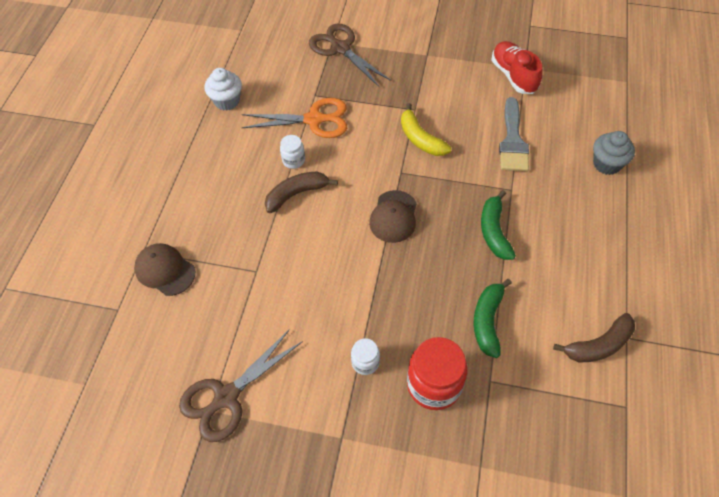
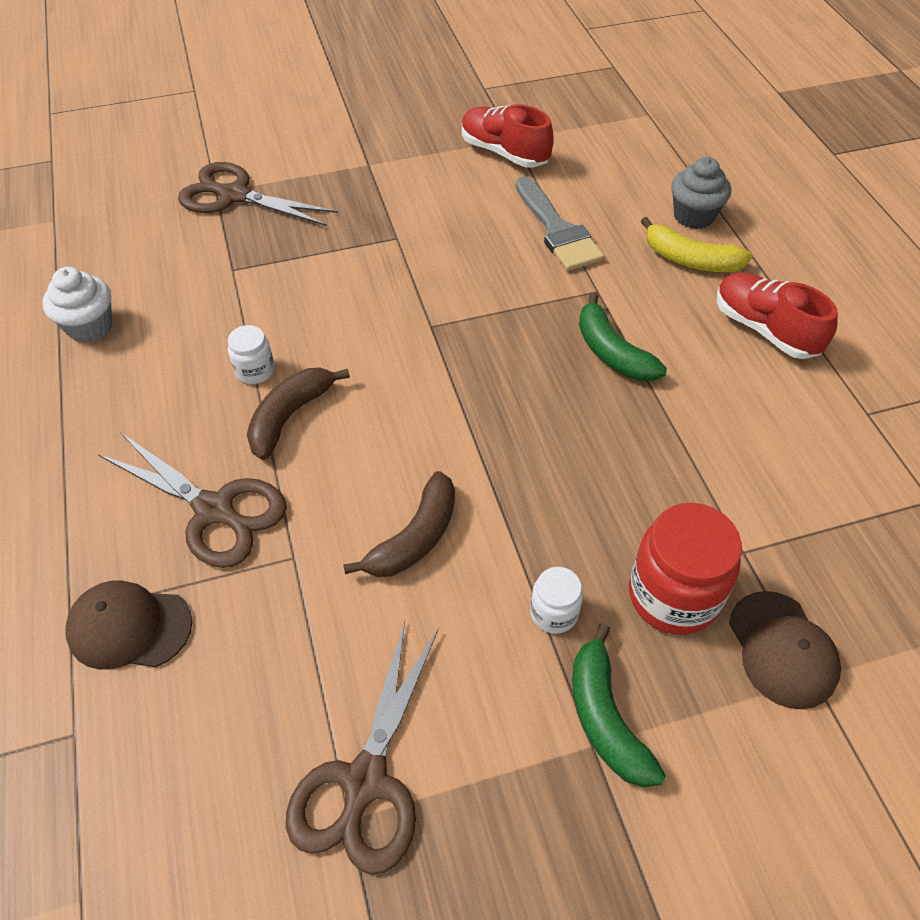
camera: 30 degrees left, 5 degrees down
orange scissors [241,98,347,138] -> none
brown cap [369,190,417,243] -> brown cap moved to [729,591,841,709]
yellow banana [401,103,451,156] -> yellow banana moved to [641,217,752,272]
green banana [474,279,512,358] -> green banana moved to [572,623,666,788]
brown banana [553,313,635,362] -> brown banana moved to [343,471,455,577]
none -> brown scissors [98,432,287,568]
none -> red shoe [717,272,838,359]

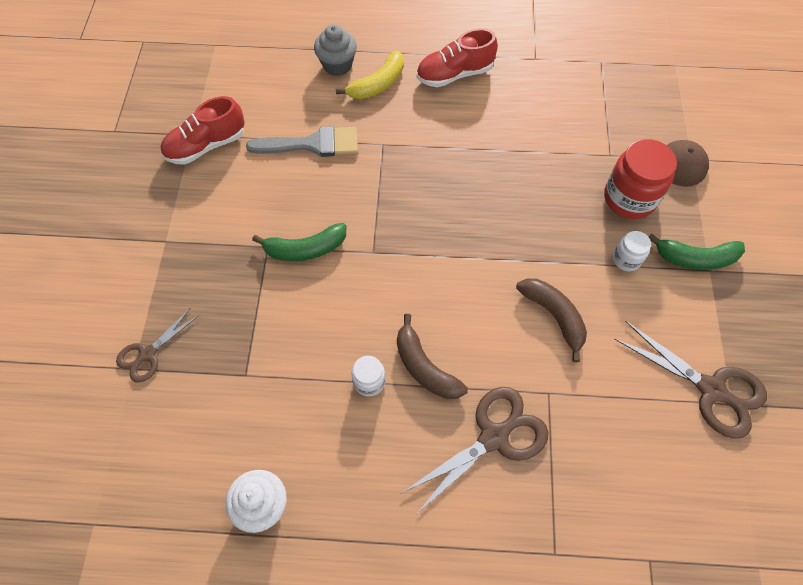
camera: 70 degrees left, 10 degrees up
brown cap [65,580,192,670] -> none
brown scissors [178,162,338,226] -> brown scissors [116,308,199,383], size x0.60
green banana [579,292,667,381] -> green banana moved to [252,223,346,261]

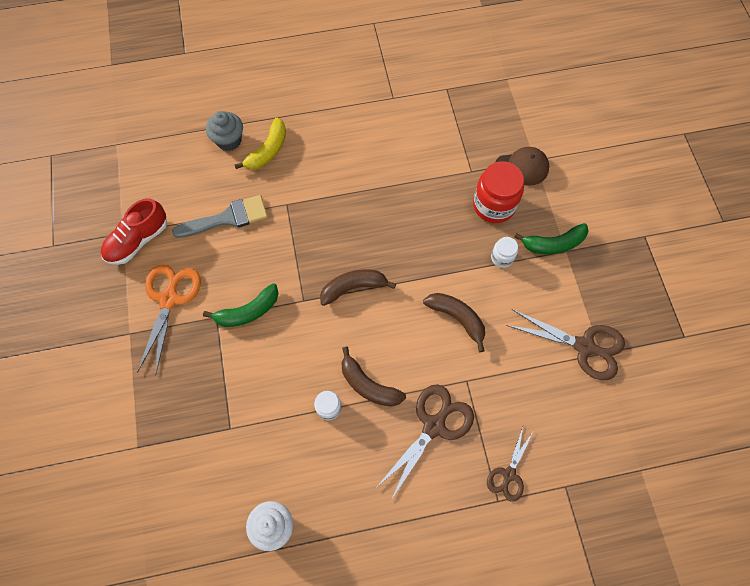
camera: 15 degrees left, 5 degrees up
brown scissors [116,308,199,383] -> brown scissors moved to [487,427,533,502]
red shoe [416,28,498,87] -> none
none -> orange scissors [137,264,201,376]
none -> brown banana [320,269,396,306]

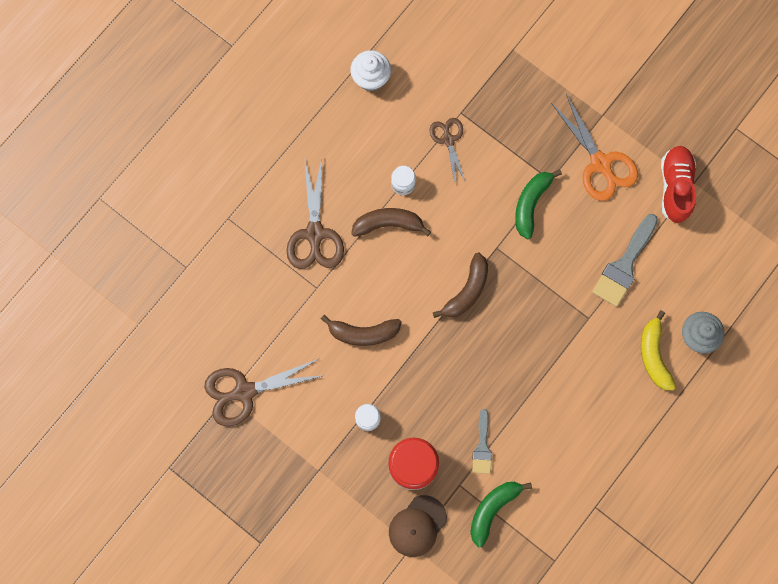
camera: 140 degrees right, 10 degrees up
brown scissors [487,427,533,502] -> brown scissors moved to [429,118,465,181]
green banana [514,223,589,254] -> green banana moved to [470,482,532,548]
none -> grey brush [472,409,492,474]

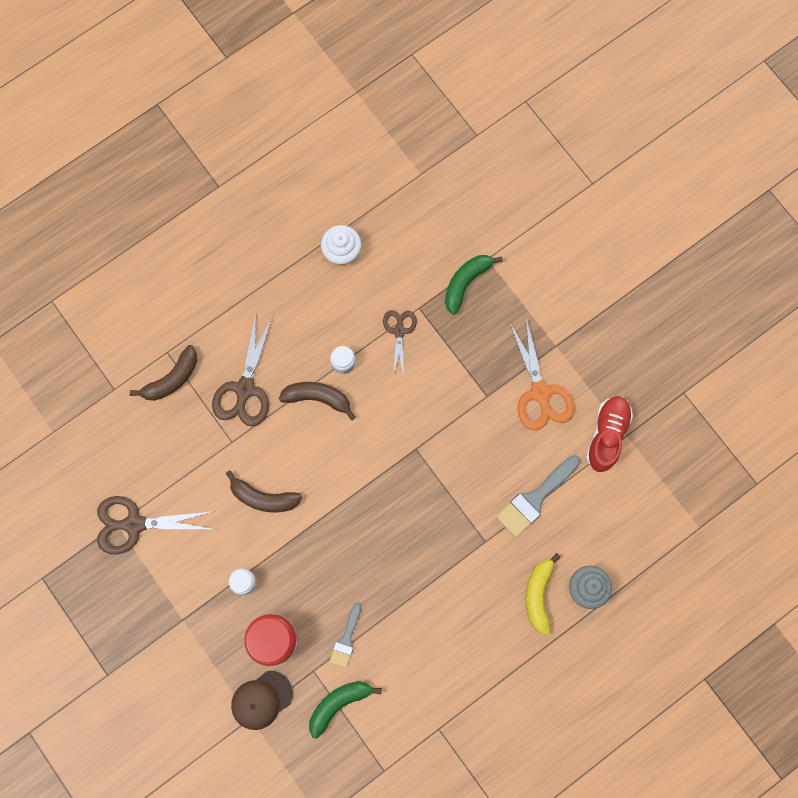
camera: 15 degrees right, 0 degrees up
brown banana [433,253,488,318] -> brown banana moved to [130,345,197,401]
green banana [515,169,562,239] -> green banana moved to [445,255,503,315]

